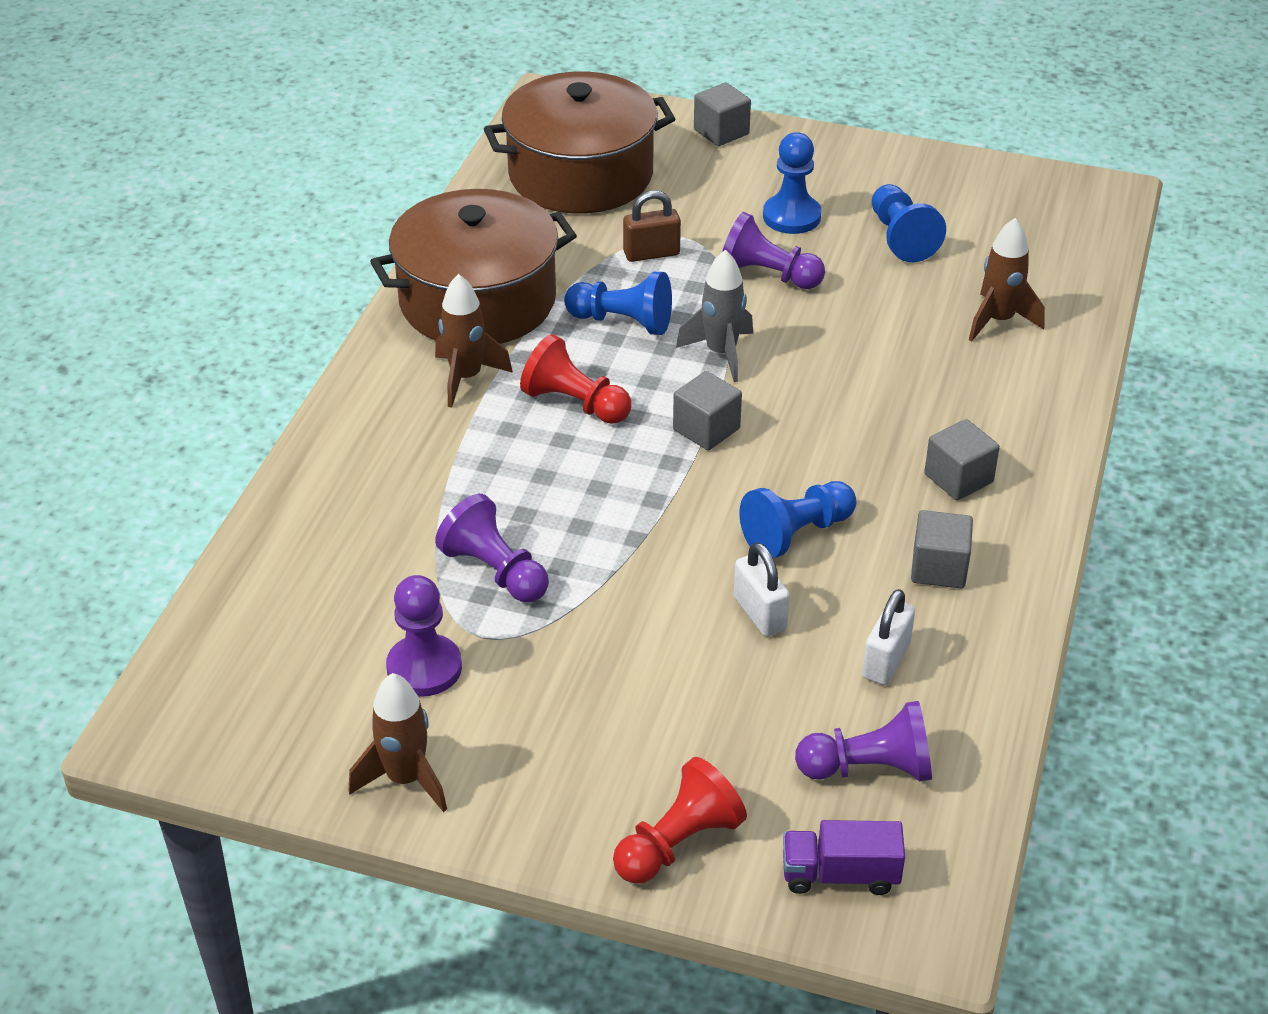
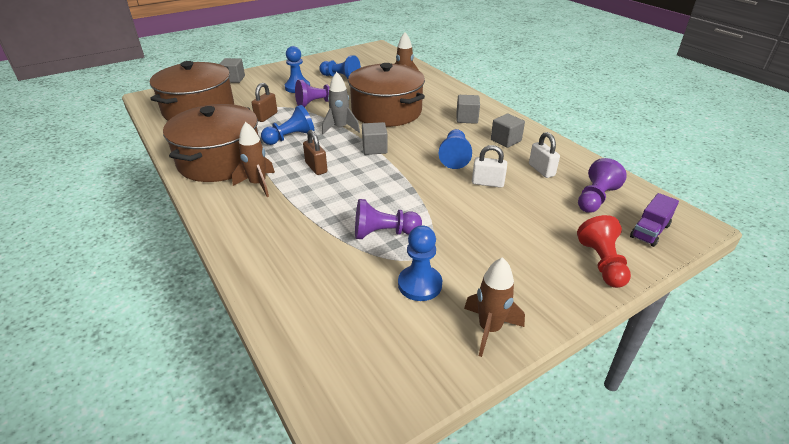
camera: 50 degrees left, 5 degrees down
purple pawn [386,575,462,697] -> blue pawn [398,225,442,301]
red pawn [520,334,631,424] -> brown padlock [303,130,327,175]
none -> brown pot [348,63,425,127]

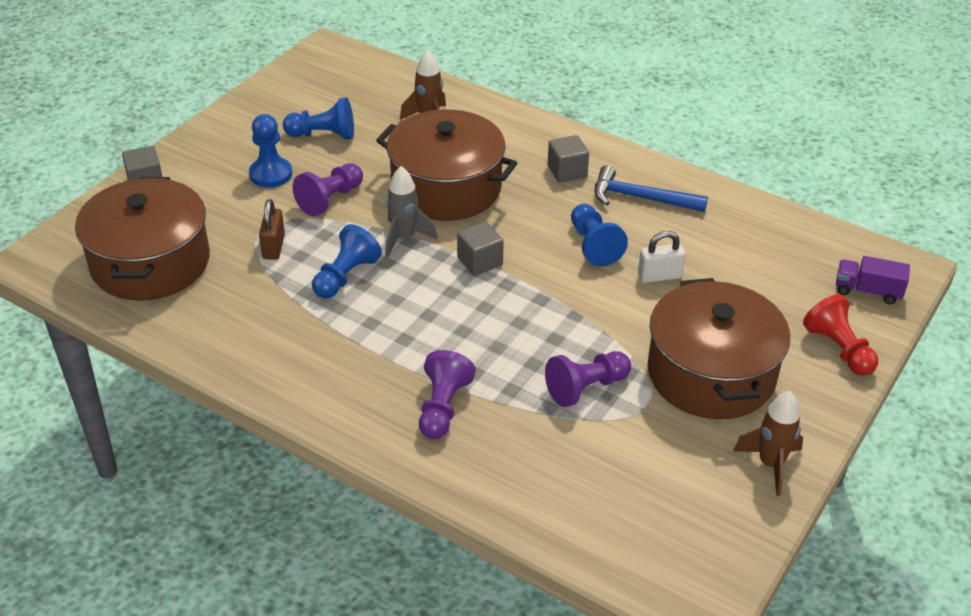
camera: 25 degrees left, 5 degrees up
brown pot [163,104,258,182] -> brown pot moved to [648,278,790,419]
brown rocket [232,122,275,197] -> none
brown padlock [303,130,327,175] -> none
blue pawn [398,225,442,301] -> none
grey cube [491,114,525,148] -> blue hammer [594,165,708,212]
white padlock [529,132,560,178] -> none
purple pawn [578,158,627,213] -> purple pawn moved to [419,350,476,439]
purple truck [630,193,679,247] -> purple truck turned 90 degrees clockwise [836,256,910,304]

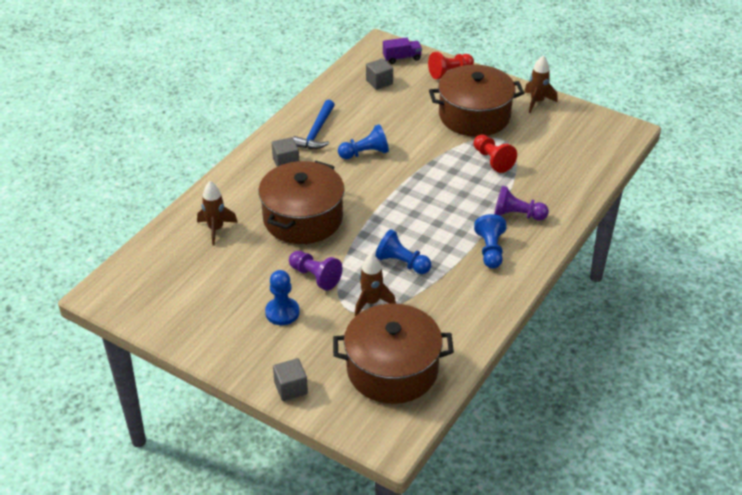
camera: 90 degrees left, 0 degrees up
brown padlock [259,199,285,260] -> brown rocket [355,254,396,316]
blue pawn [283,98,354,140] -> blue pawn moved to [474,214,507,269]
grey rocket [385,166,437,258] -> none
grey cube [457,222,504,276] -> grey cube moved to [366,58,393,90]
purple pawn [545,351,631,407] -> red pawn [474,134,517,173]
white padlock [638,231,686,283] -> none
purple truck [836,256,910,304] -> purple truck turned 120 degrees counterclockwise [383,37,422,64]

